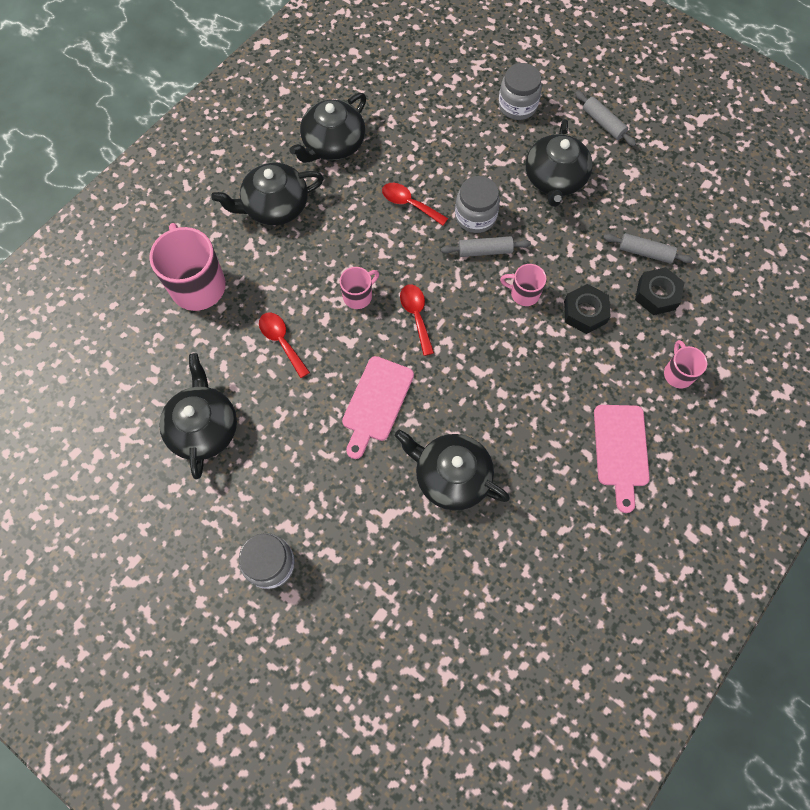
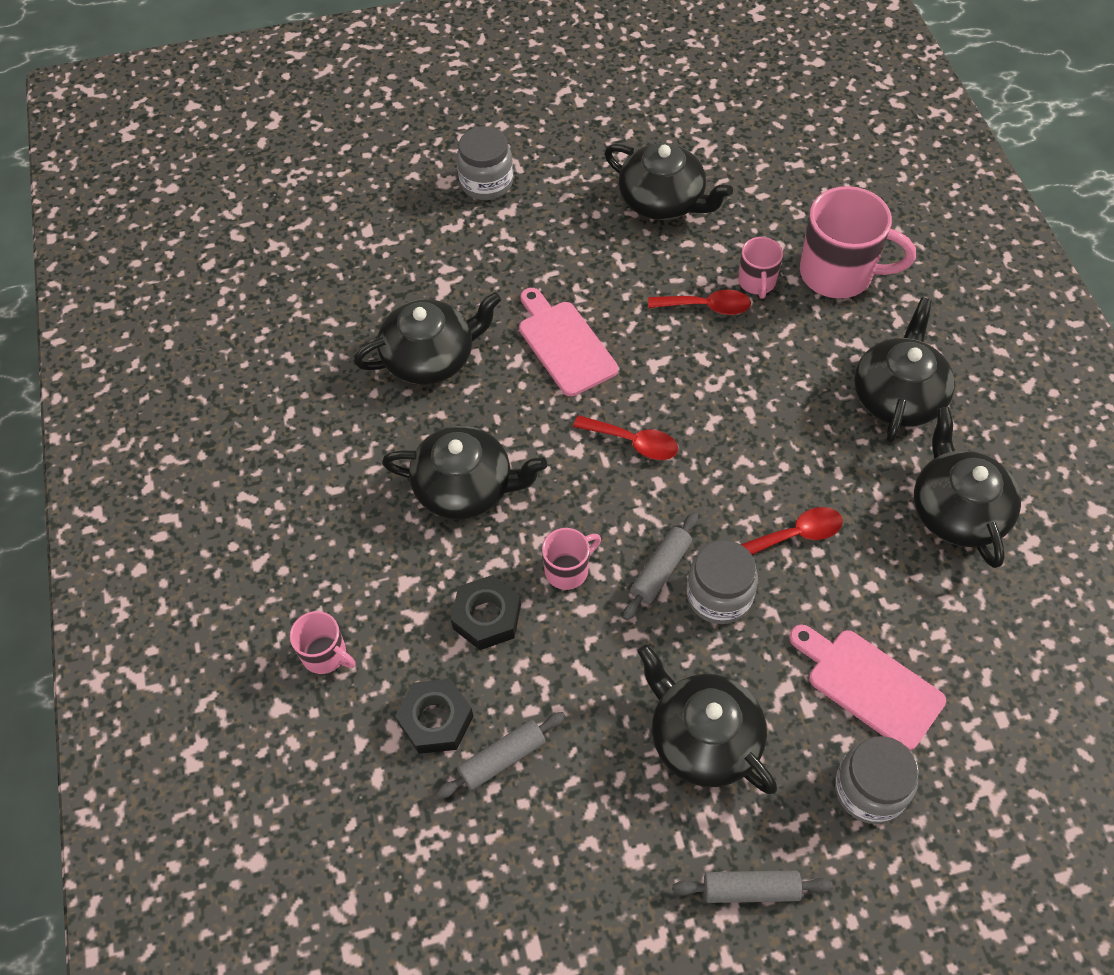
camera: 130 degrees right, 10 degrees down
pink mug [340,267,379,309] -> pink mug moved to [738,237,783,299]
pink cutting board [594,405,650,513] -> pink cutting board moved to [790,624,946,751]
none -> black teapot [382,426,547,519]

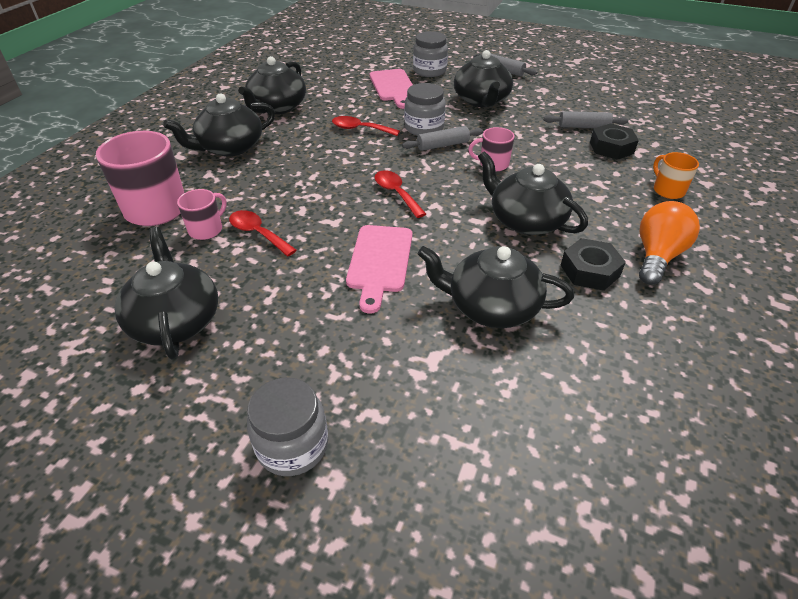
camera: 145 degrees left, 15 degrees down
pink mug [290,611,356,674] -> orange mug [653,152,699,199]
black nut [451,575,521,650] -> black nut moved to [560,238,626,291]
none -> orange light bulb [639,201,700,285]

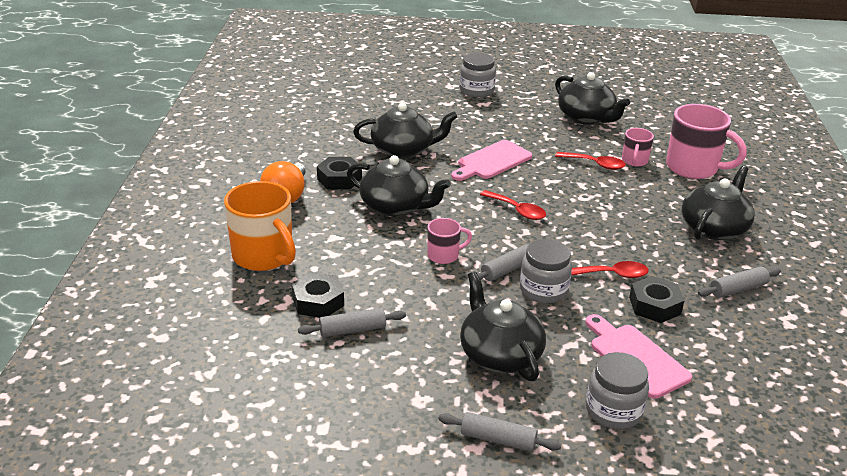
camera: 160 degrees right, 10 degrees down
black teapot [238,56,306,114] -> grey rolling pin [698,267,781,298]
pink cutting board [346,225,412,314] -> pink cutting board turned 120 degrees counterclockwise [451,140,532,181]
orange mug [653,152,699,199] -> orange mug [224,181,296,271], size x1.92
none -> black nut [629,276,684,323]

